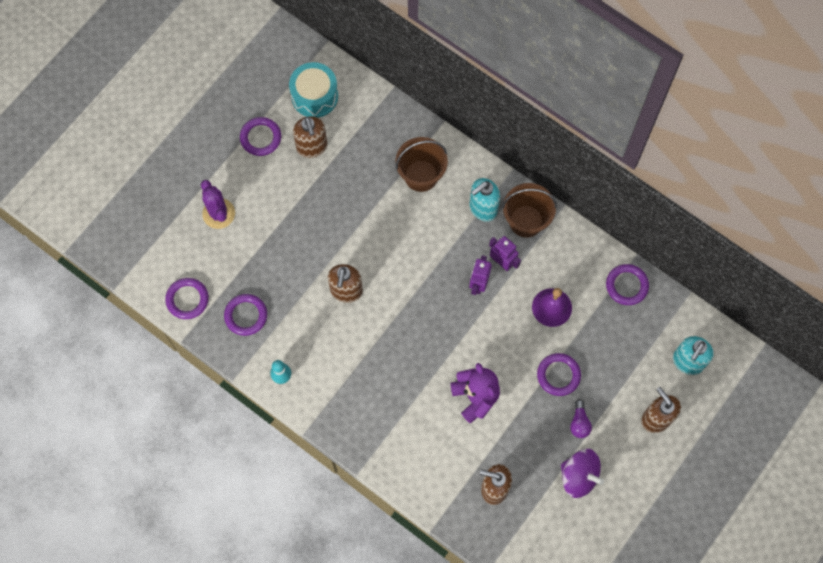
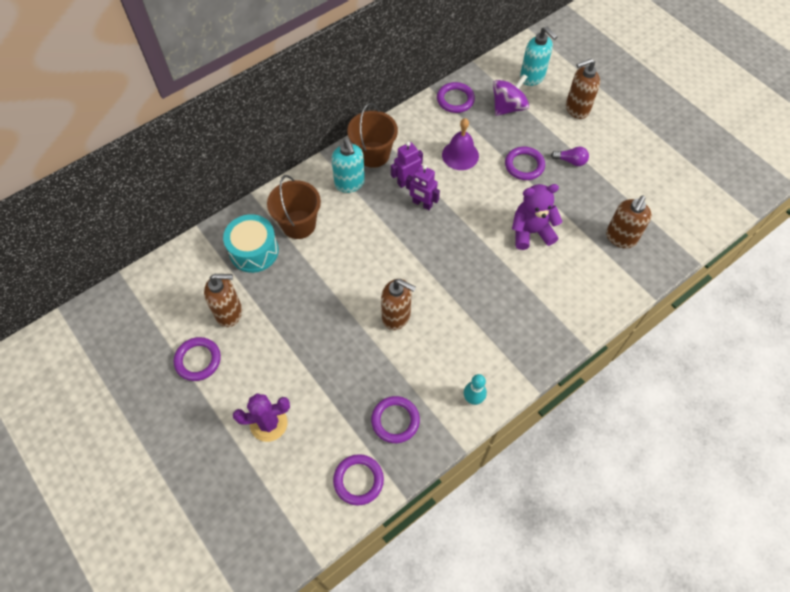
camera: 75 degrees left, 10 degrees down
turquoise drum [289,62,338,118] -> turquoise drum moved to [223,214,279,273]
purple spinning top [561,449,604,498] -> purple spinning top moved to [493,74,529,116]

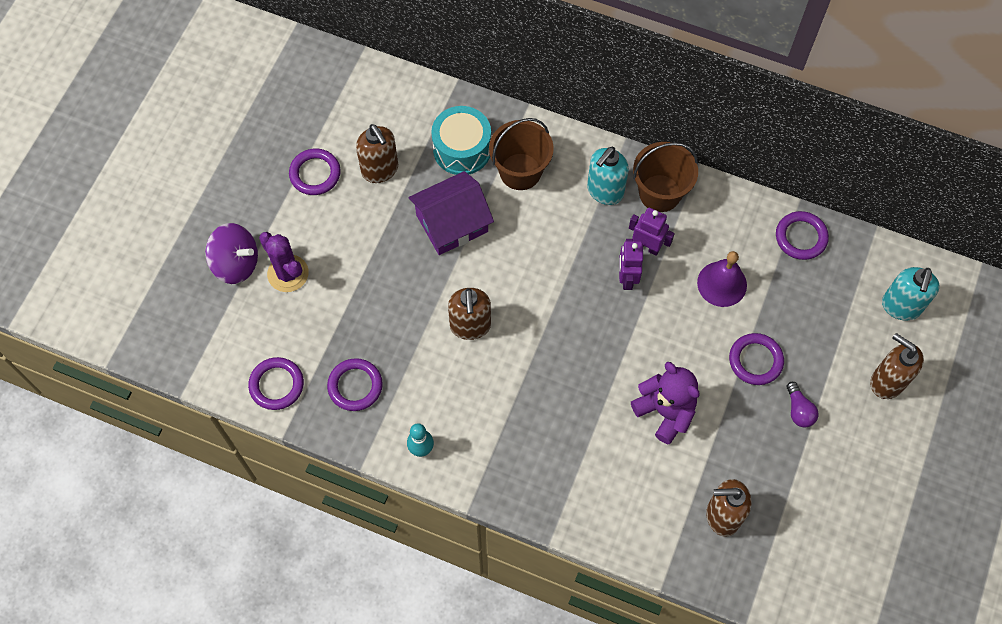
camera: 60 degrees right, 5 degrees up
purple spinning top [493,74,529,116] -> purple spinning top moved to [205,223,258,284]
none -> purple house [408,171,494,255]

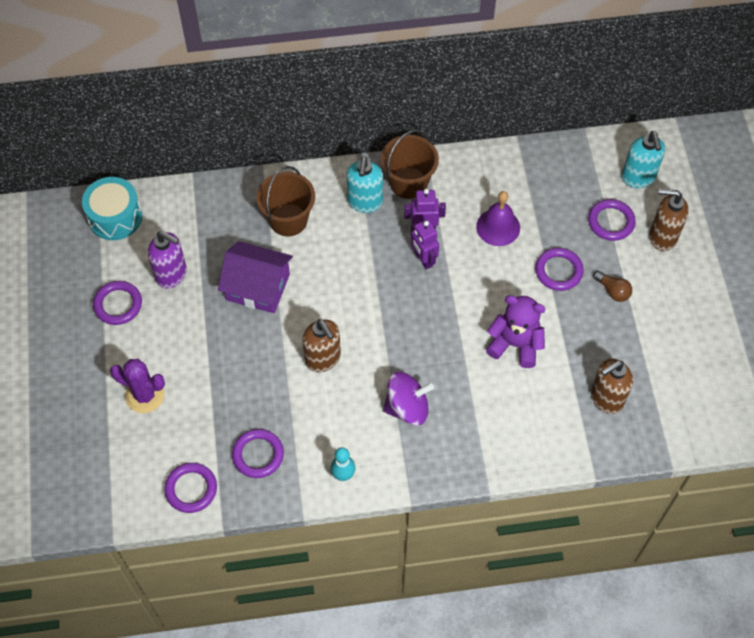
camera: 30 degrees left, 5 degrees down
purple spinning top [205,223,258,284] -> purple spinning top moved to [383,372,434,426]
brown soap dispenser [356,124,398,183] -> purple soap dispenser [148,231,187,289]
purple house [408,171,494,255] -> purple house turned 75 degrees clockwise [218,241,293,313]
turquoise drum [431,106,491,175] -> turquoise drum moved to [82,177,142,240]
purple ring [776,211,829,260] -> purple ring moved to [588,199,636,241]
purple light bulb [787,382,818,428] -> brown light bulb [594,271,632,302]

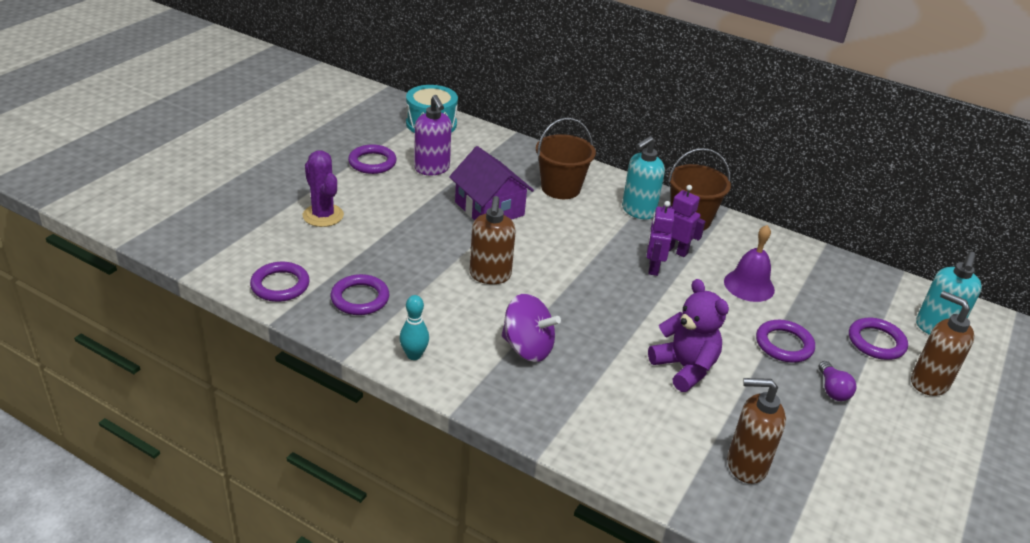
camera: 35 degrees right, 25 degrees down
brown light bulb [594,271,632,302] -> purple light bulb [819,361,857,401]

